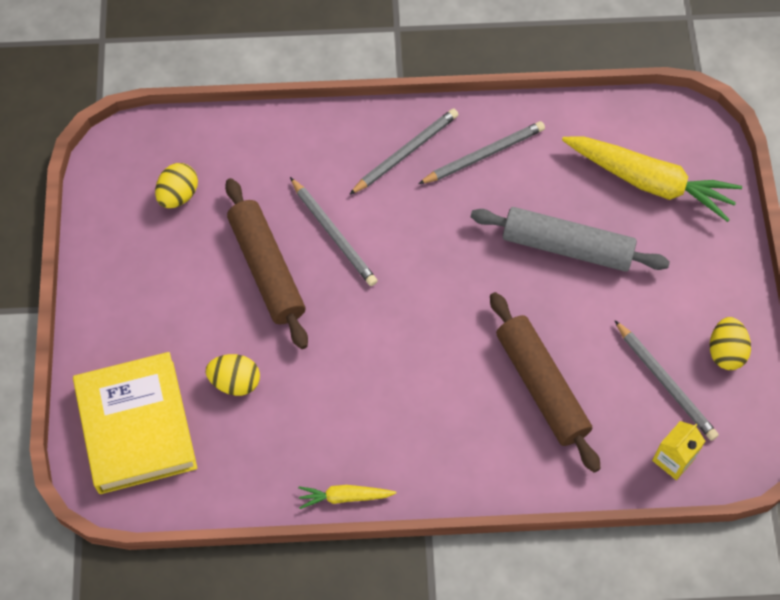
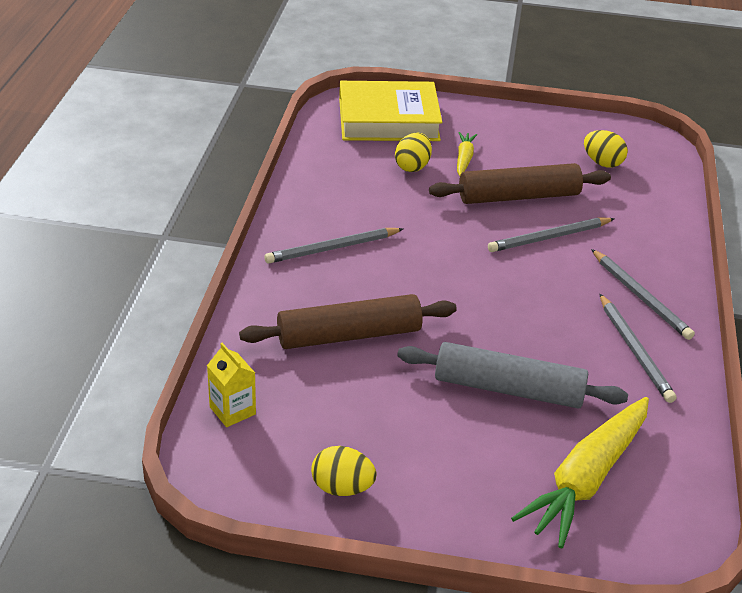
camera: 100 degrees right, 25 degrees down
yellow carrot [298,485,396,509] -> yellow carrot moved to [457,132,477,176]
grey rolling pin [471,207,670,272] -> grey rolling pin turned 75 degrees clockwise [397,342,628,409]
grey pencil [614,320,719,441] -> grey pencil moved to [264,228,403,264]

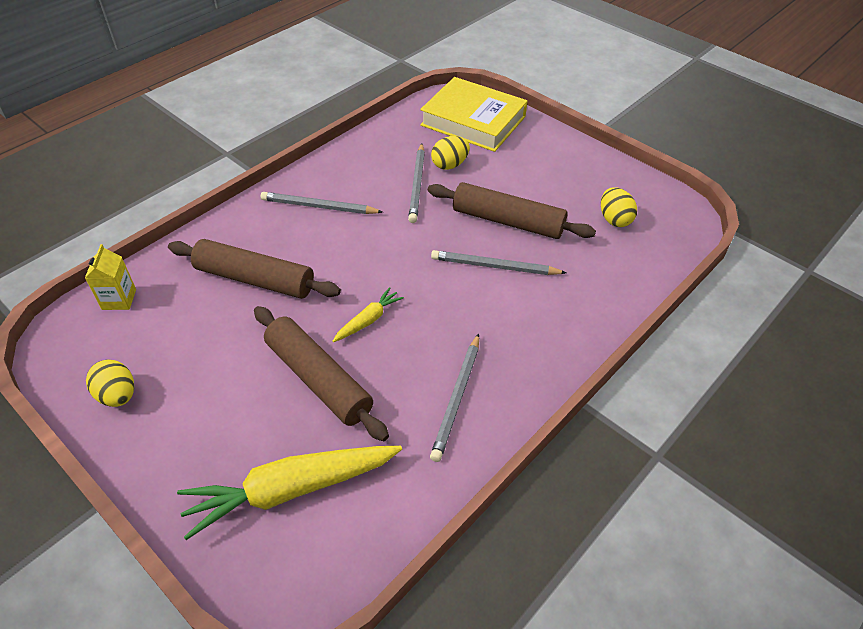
camera: 35 degrees right, 10 degrees up
grey rolling pin [397,342,628,409] -> brown rolling pin [254,306,389,441]
yellow carrot [457,132,477,176] -> yellow carrot moved to [333,287,404,342]
grey pencil [591,249,695,340] -> grey pencil moved to [408,144,425,223]

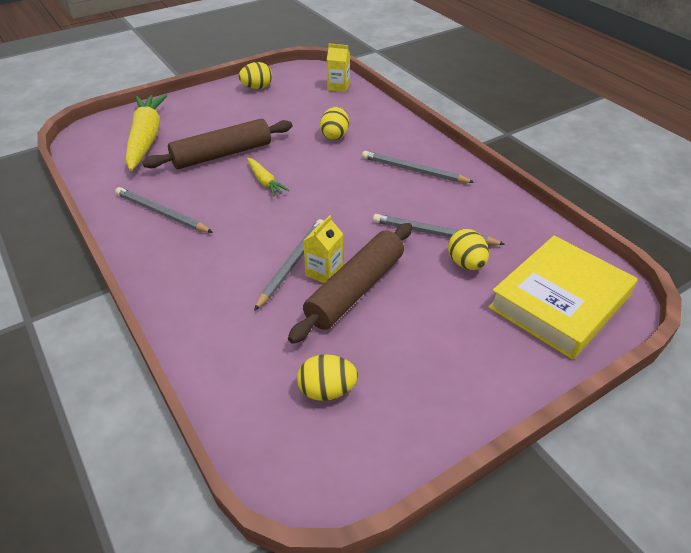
camera: 105 degrees right, 5 degrees down
brown rolling pin [168,239,341,299] -> yellow egg [320,107,349,140]
grey pencil [261,192,383,214] -> grey pencil turned 90 degrees counterclockwise [362,151,475,183]
none -> yellow carton [303,215,343,283]

